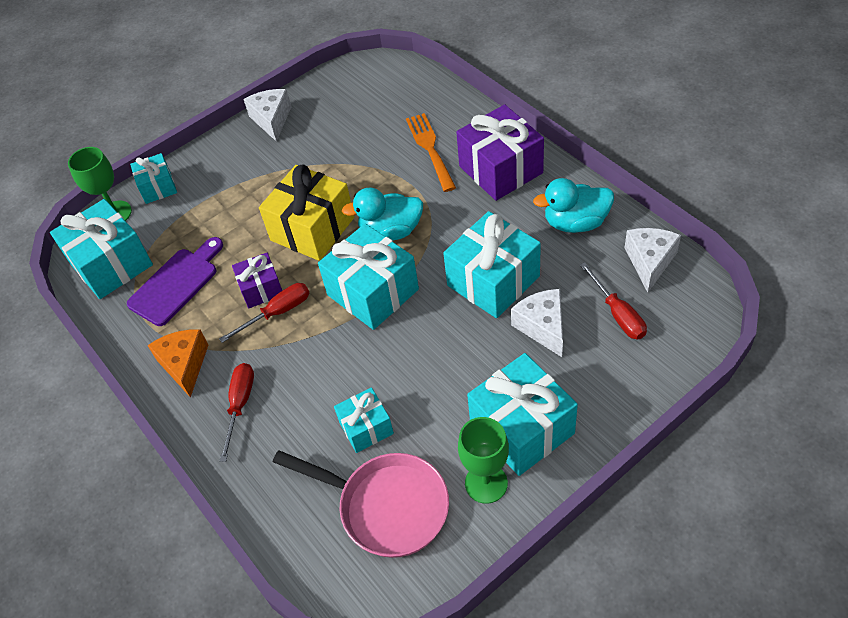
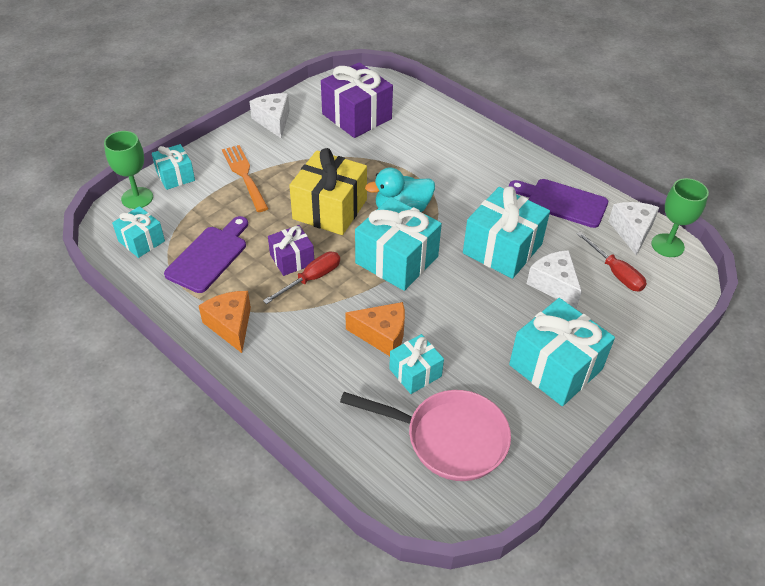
camera: 15 degrees left, 5 degrees down
turquoise gift [50,199,153,299] -> turquoise gift [112,206,165,258], size x0.56
red screwdriver [219,363,254,462] -> none
orange fork [406,113,456,192] -> orange fork moved to [222,145,269,212]
purple gift [456,105,544,201] -> purple gift moved to [321,62,393,138]
green goblet [458,417,509,504] -> green goblet moved to [651,178,709,257]
turquoise duck [533,178,614,233] -> purple cutting board [509,179,608,228]
none -> orange cheese [345,302,405,356]

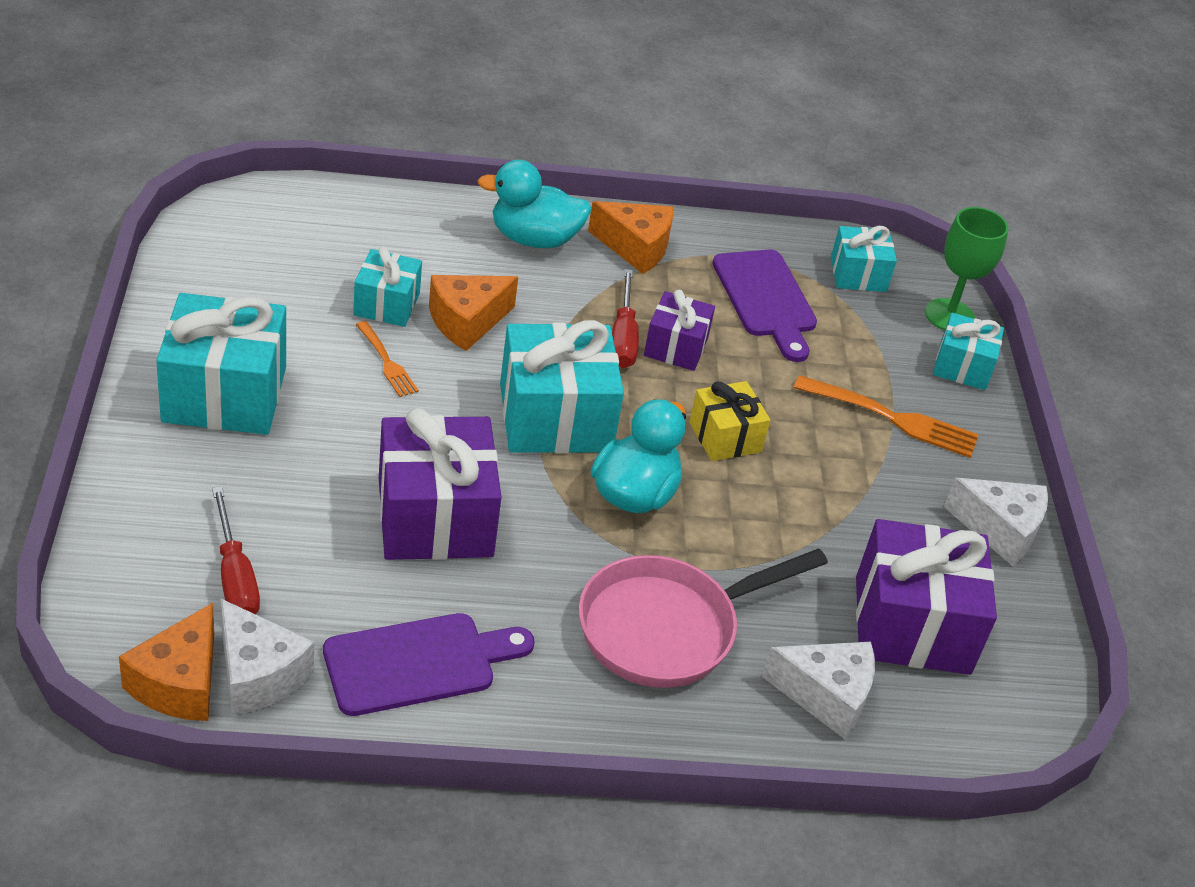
camera: 130 degrees right, 5 degrees down
yellow gift [289,148,367,235] -> yellow gift [689,381,770,461], size x0.56
pink pan [340,390,511,481] -> pink pan moved to [579,548,828,688]
turquoise gift [463,187,550,279] -> purple gift [379,408,502,560]
white cheese [527,250,582,309] -> white cheese moved to [762,642,875,739]
red screwdriver [577,231,647,292] -> red screwdriver turned 120 degrees counterclockwise [212,487,260,614]
green goblet [651,178,709,257] -> orange cheese [119,603,214,721]
none -> orange fork [356,321,419,397]
none -> turquoise duck [477,160,592,248]

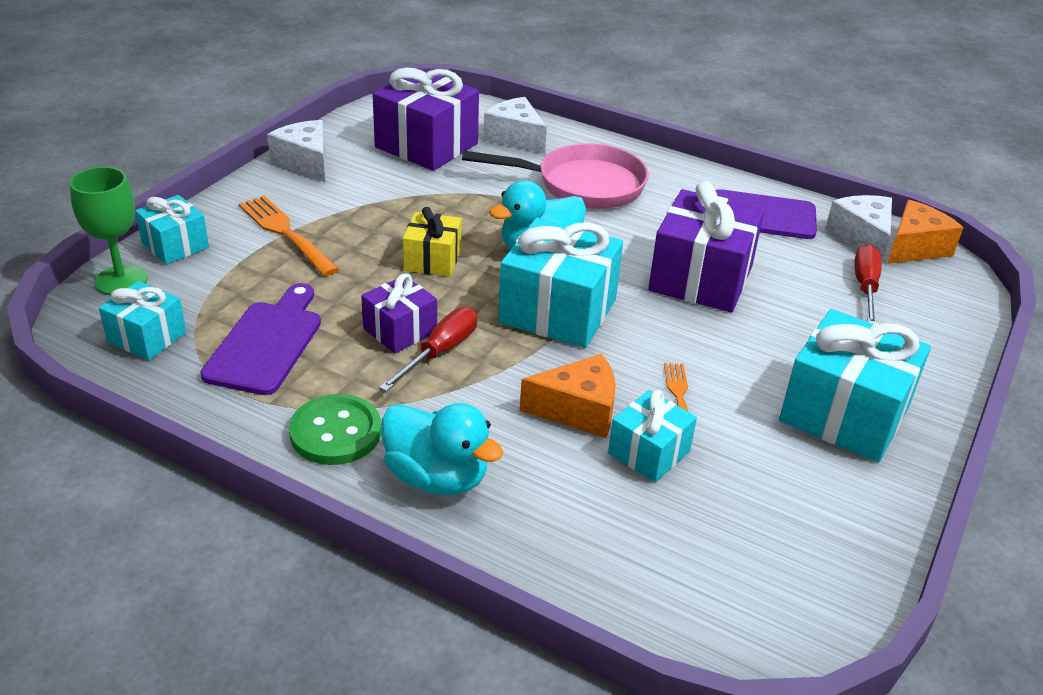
camera: 145 degrees left, 5 degrees down
orange cheese [588,201,673,274] -> green button [289,394,381,465]

